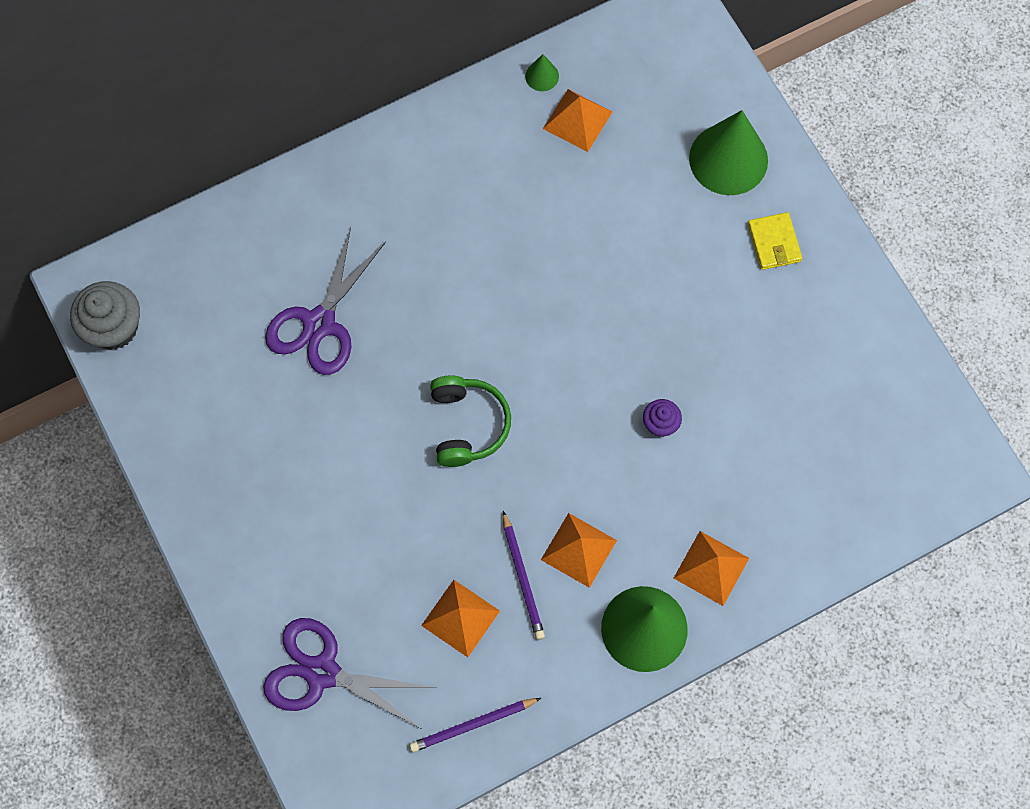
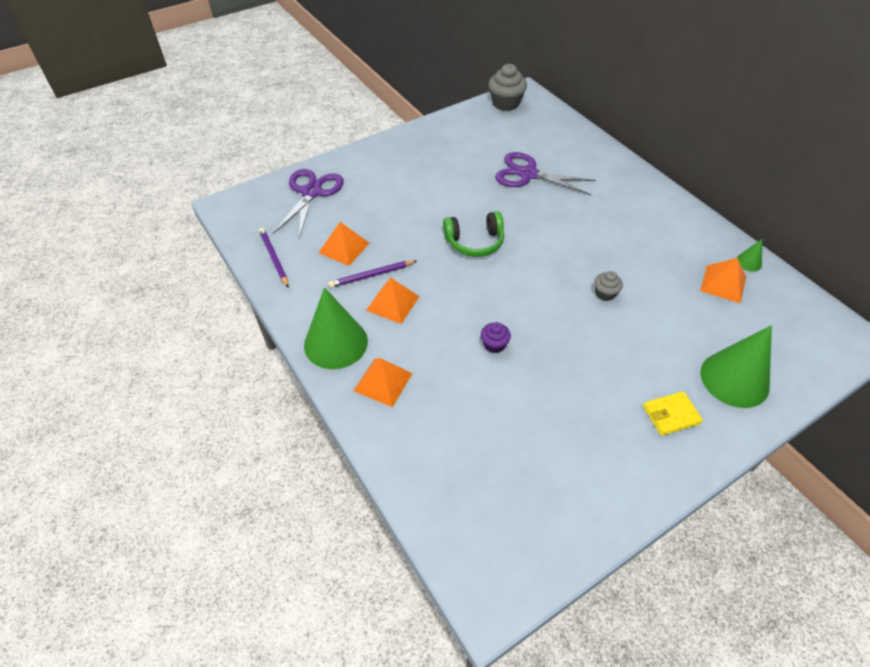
camera: 85 degrees right, 20 degrees down
none -> grey cupcake [594,271,623,301]

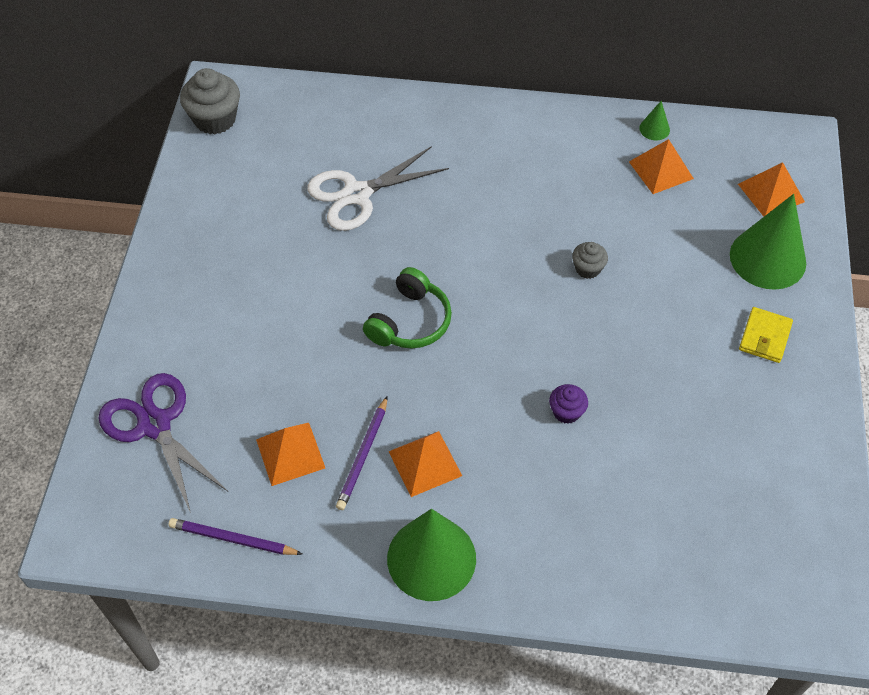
camera: 50 degrees left, 5 degrees up
orange pyramid [354,358,413,407] -> orange pyramid moved to [738,162,805,217]
purple scissors [495,152,596,195] -> white scissors [307,146,449,231]

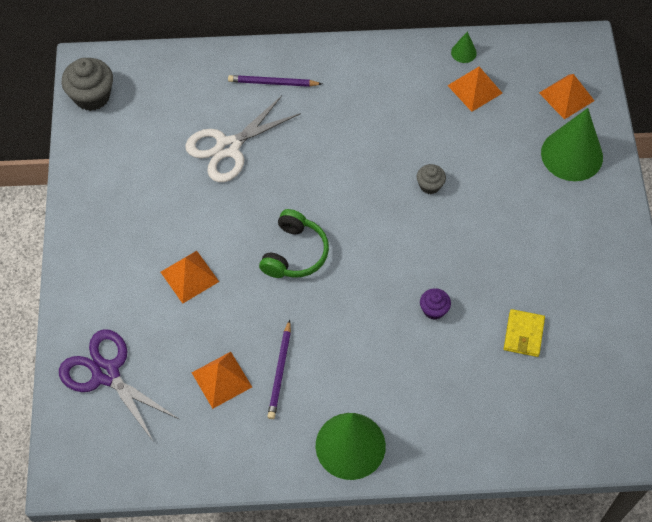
camera: 10 degrees left, 5 degrees up
purple pencil [169,518,302,555] -> purple pencil moved to [228,75,322,87]
orange pyramid [389,431,462,497] -> orange pyramid moved to [161,251,219,304]
yellow wallet [739,307,793,363] -> yellow wallet moved to [504,309,545,357]

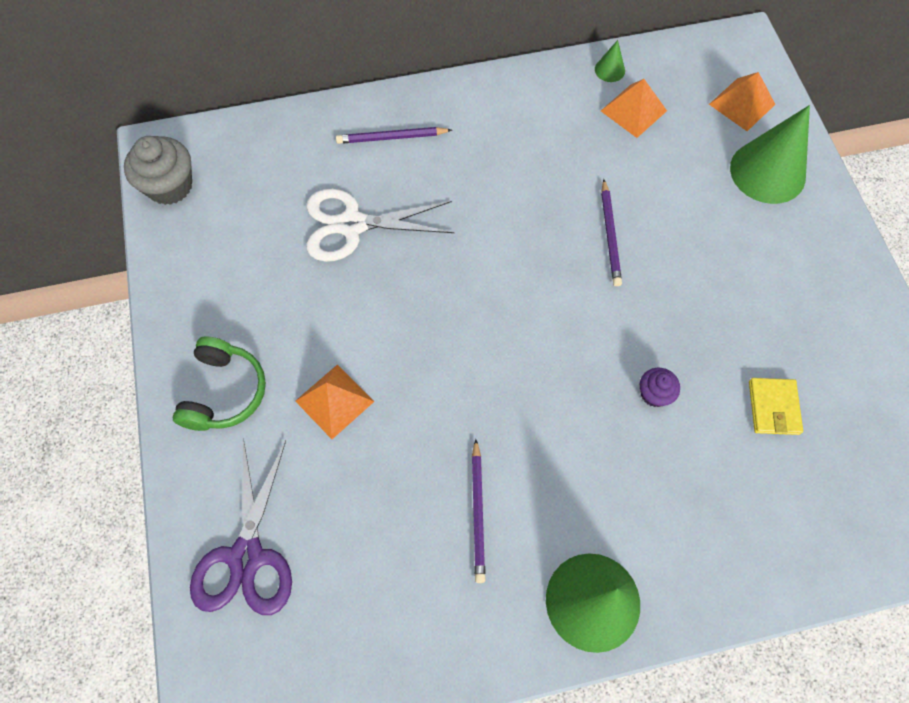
camera: 10 degrees left, 5 degrees up
purple scissors [59,329,179,441] -> purple scissors turned 120 degrees counterclockwise [190,439,292,615]
white scissors [185,96,301,182] -> white scissors turned 45 degrees clockwise [306,189,454,262]
orange pyramid [192,352,252,409] -> none
green headphones [259,209,329,278] -> green headphones moved to [173,336,266,431]
grey cupcake [417,164,446,194] -> purple pencil [601,179,622,286]

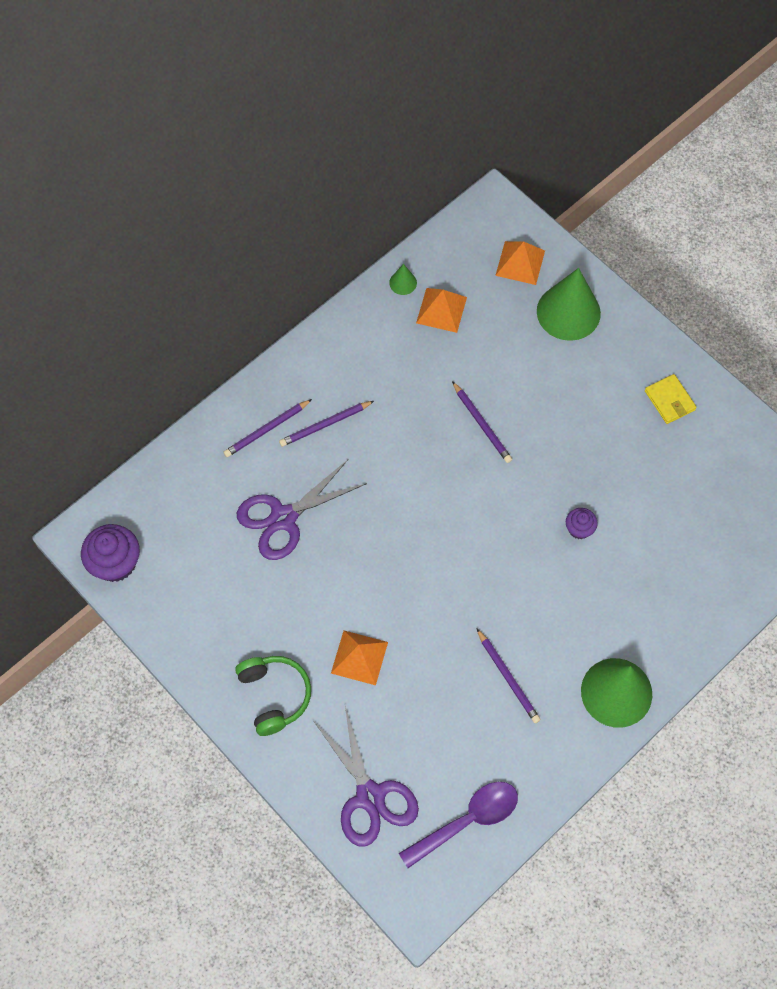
camera: 30 degrees left, 0 degrees up
grey cupcake [124,136,192,205] -> purple cupcake [81,524,140,582]
white scissors [306,189,454,262] -> purple scissors [237,460,367,560]
yellow wallet [749,378,803,435] -> yellow wallet moved to [645,374,697,424]
none -> purple pencil [279,401,374,447]
none -> purple spoon [399,782,518,868]

